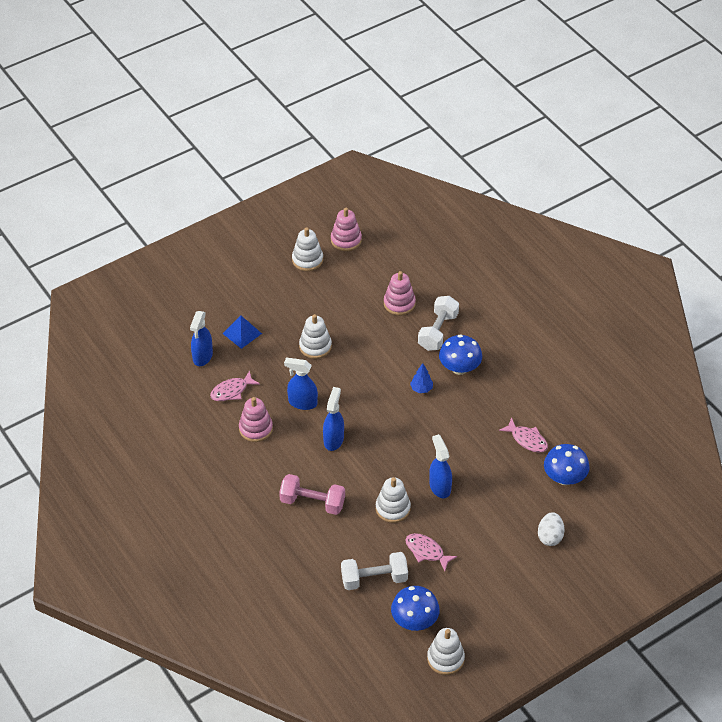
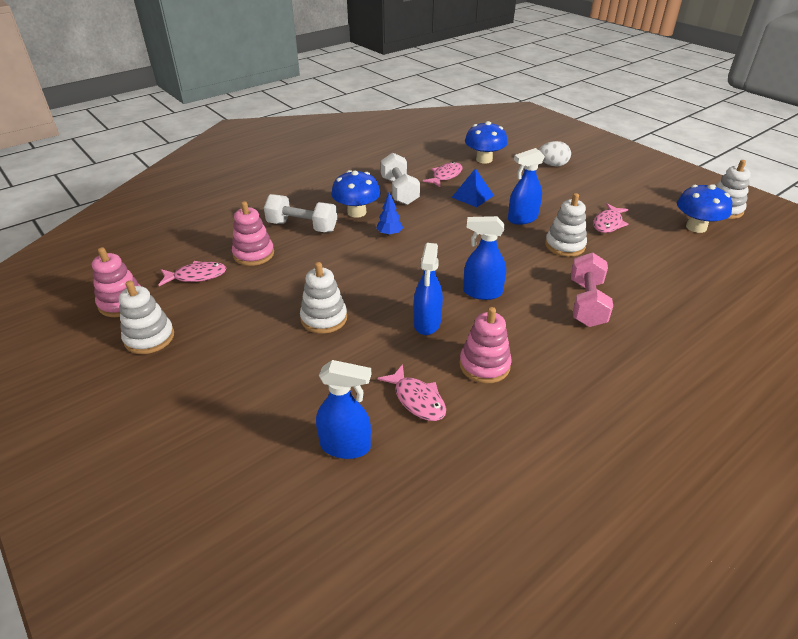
camera: 95 degrees left, 10 degrees down
blue pyramid [222,315,262,349] -> blue pyramid moved to [452,168,494,207]
white dumbbell [341,552,408,590] -> white dumbbell moved to [381,153,420,205]
none -> pink fish [159,261,227,286]

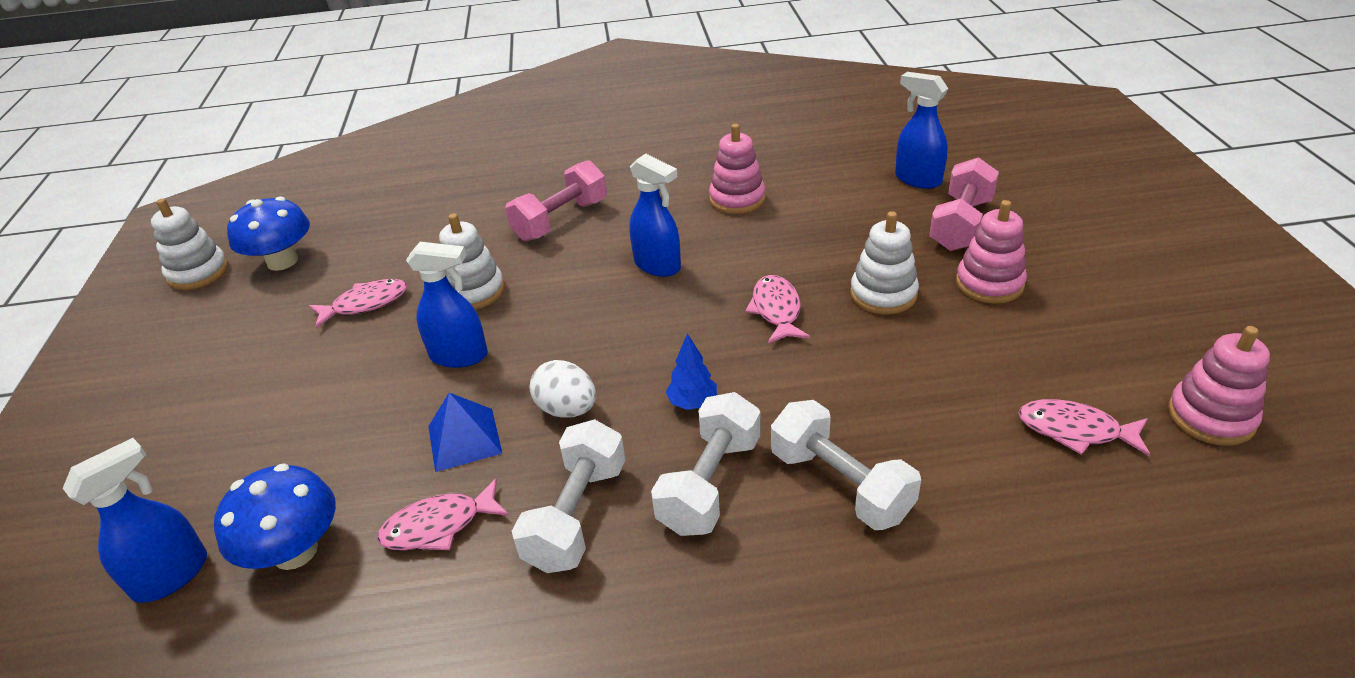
camera: 145 degrees left, 0 degrees up
white stacking toy [119,281,174,354] -> none
pink stacking toy [232,201,274,266] -> pink stacking toy moved to [956,200,1027,304]
blue mushroom [331,170,380,218] -> white dumbbell [651,392,761,536]
pink fish [377,364,446,421] -> pink fish moved to [745,275,810,343]
blue spray bottle [413,243,443,335] -> blue spray bottle moved to [63,438,207,603]
white egg [539,141,571,167] -> white egg moved to [530,360,596,418]
none -> pink dumbbell [929,157,999,251]

